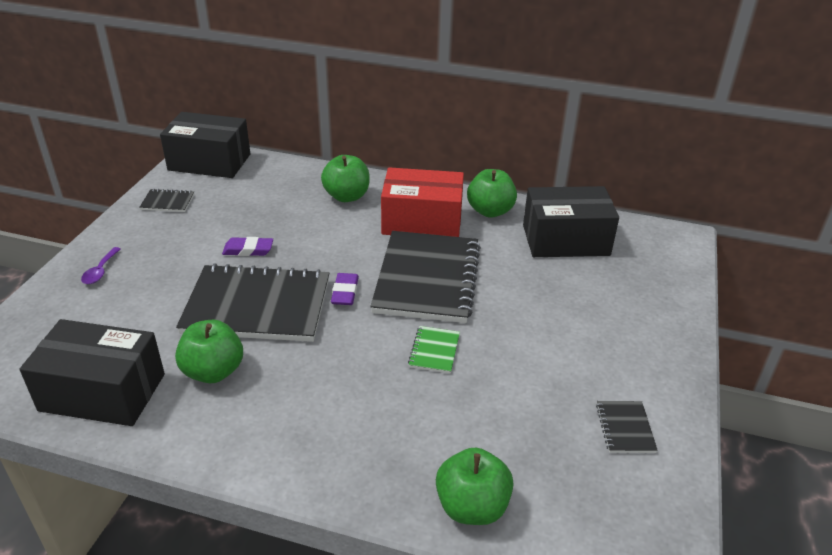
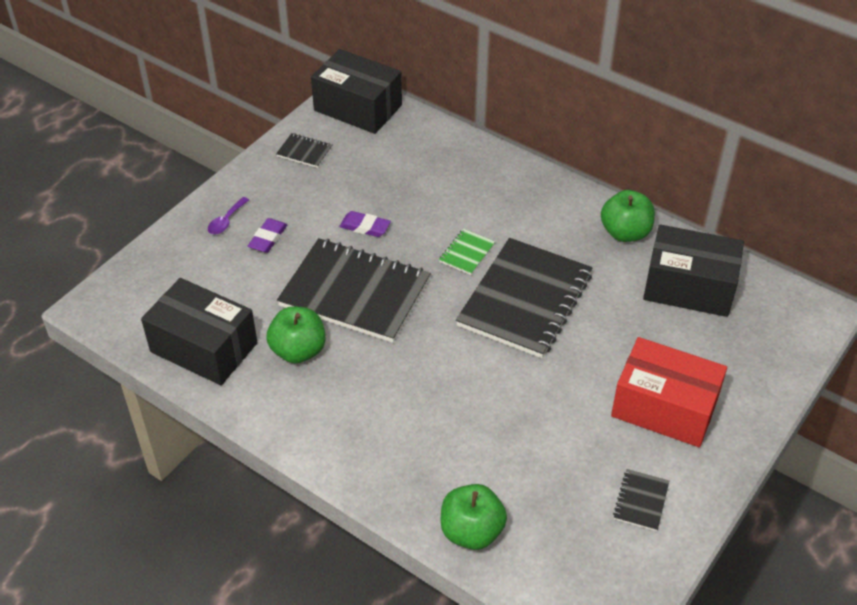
camera: 20 degrees right, 10 degrees up
green apple [321,155,370,202] -> none
purple eraser [331,273,359,305] -> purple eraser moved to [248,218,287,253]
red box [381,167,464,237] -> red box moved to [611,337,727,447]
green notebook [408,326,460,374] -> green notebook moved to [439,229,495,275]

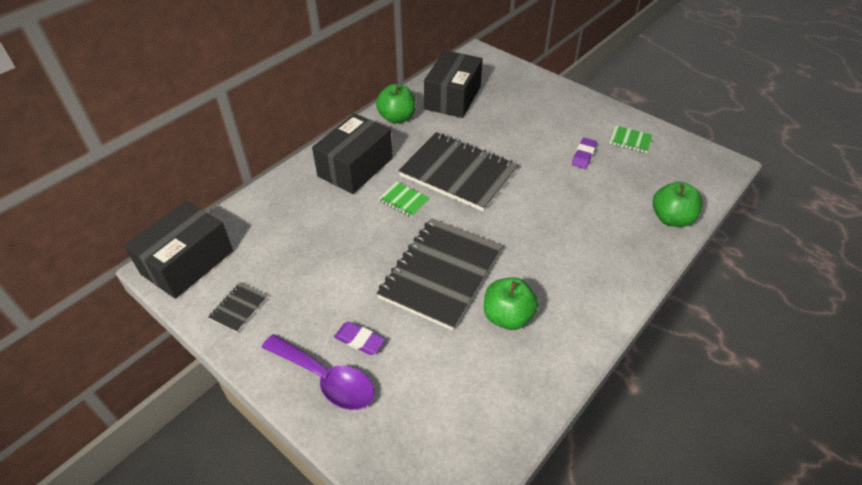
camera: 85 degrees left, 0 degrees up
black box [141,278,258,385] -> black box moved to [312,113,393,194]
purple spoon [208,197,249,234] -> purple spoon [262,334,374,410], size x2.05
purple eraser [339,211,391,237] -> purple eraser moved to [572,138,597,169]
red box [611,337,727,447] -> none
black notebook [613,469,669,531] -> green notebook [610,126,653,153]

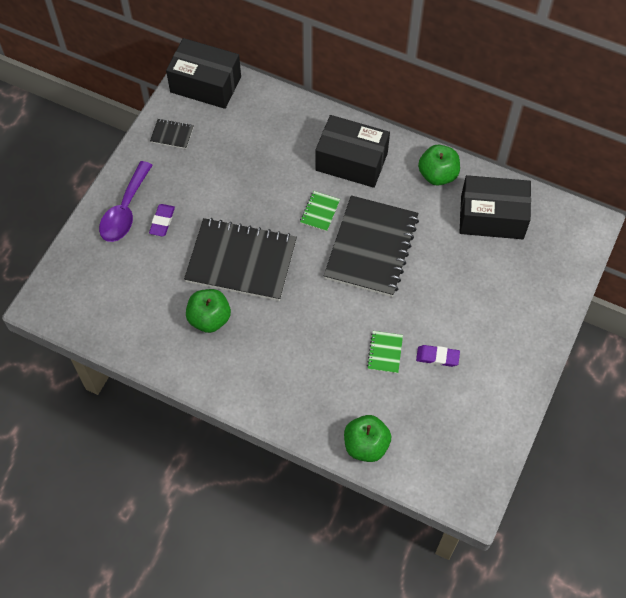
camera: 75 degrees right, 15 degrees up
green notebook [610,126,653,153] -> green notebook moved to [367,331,403,374]

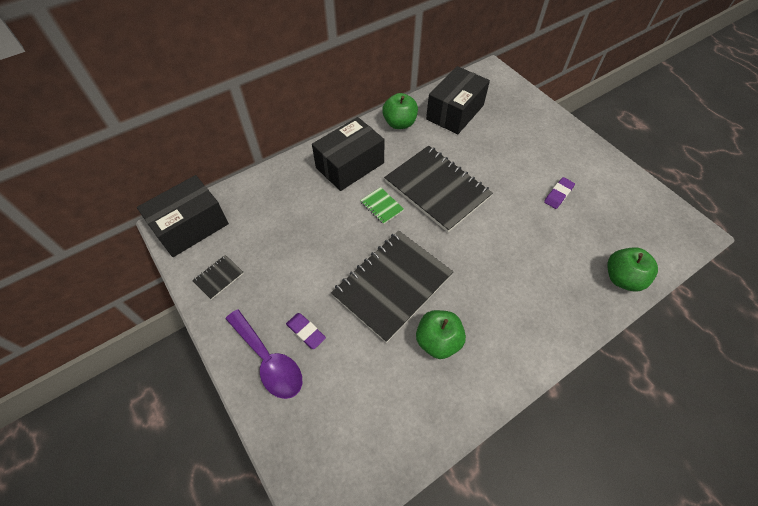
camera: 60 degrees left, 5 degrees down
green notebook [367,331,403,374] -> none

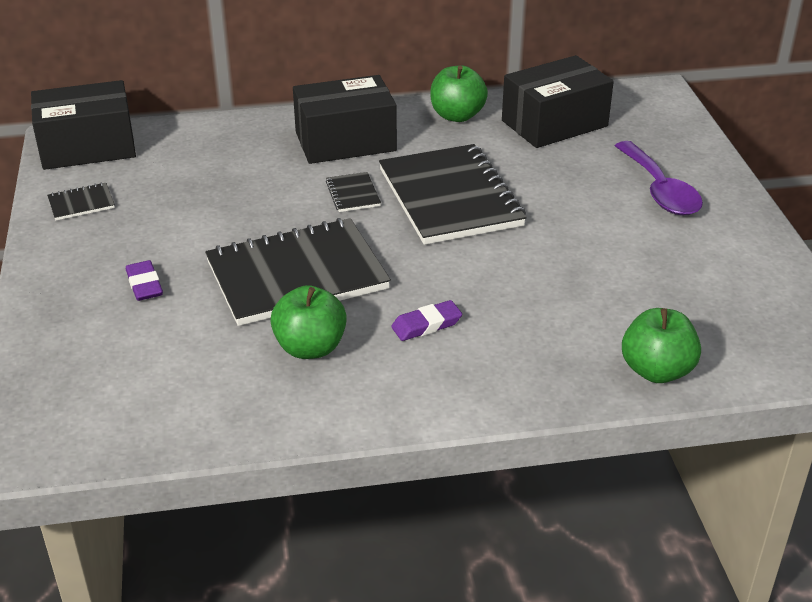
camera: 25 degrees right, 20 degrees down
purple spoon [226,309,302,399] -> purple spoon moved to [615,141,703,215]
green notebook [360,187,404,224] -> black notebook [326,172,381,212]
purple eraser [544,177,575,209] -> purple eraser moved to [391,300,462,341]

